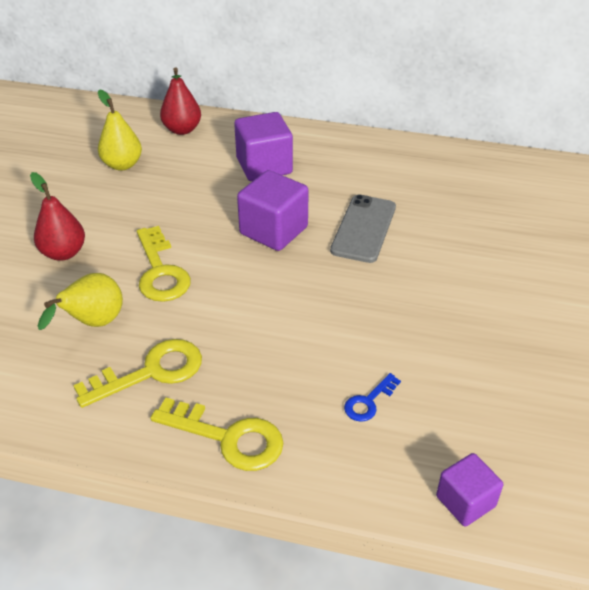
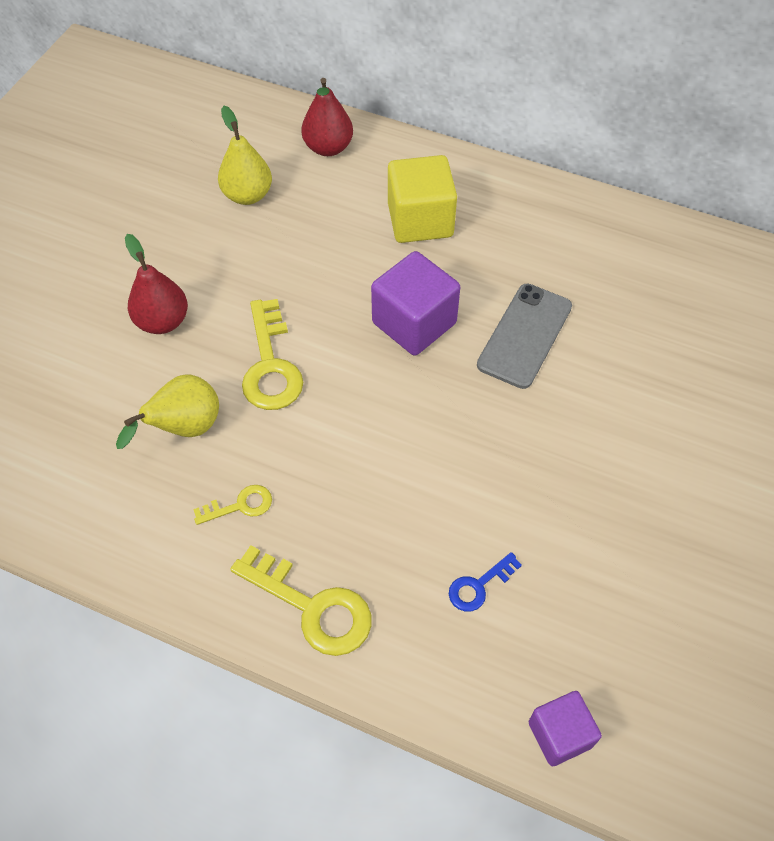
camera: 10 degrees right, 15 degrees up
yellow key [73,339,202,408] -> yellow key [193,485,272,525], size x0.54
purple cube [234,112,293,181] -> yellow cube [388,155,457,243]

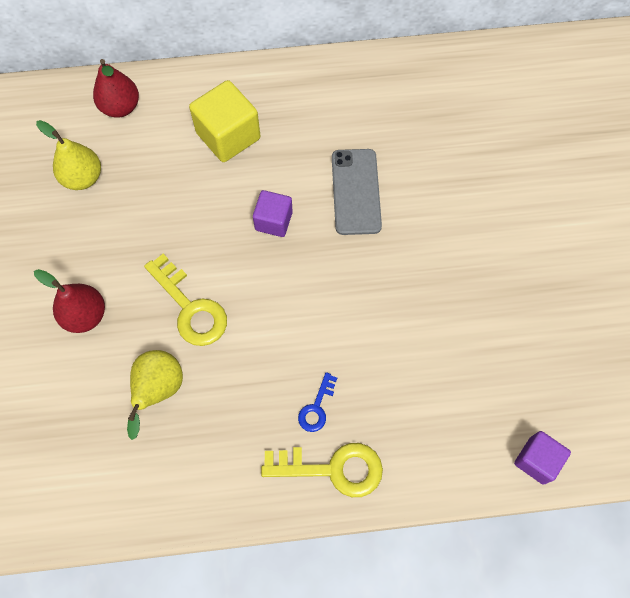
camera: 30 degrees left, 10 degrees up
yellow key [193,485,272,525] -> none
purple cube [371,251,460,355] -> purple cube [253,190,293,237], size x0.62
blue key [449,552,522,612] -> blue key moved to [298,372,337,432]

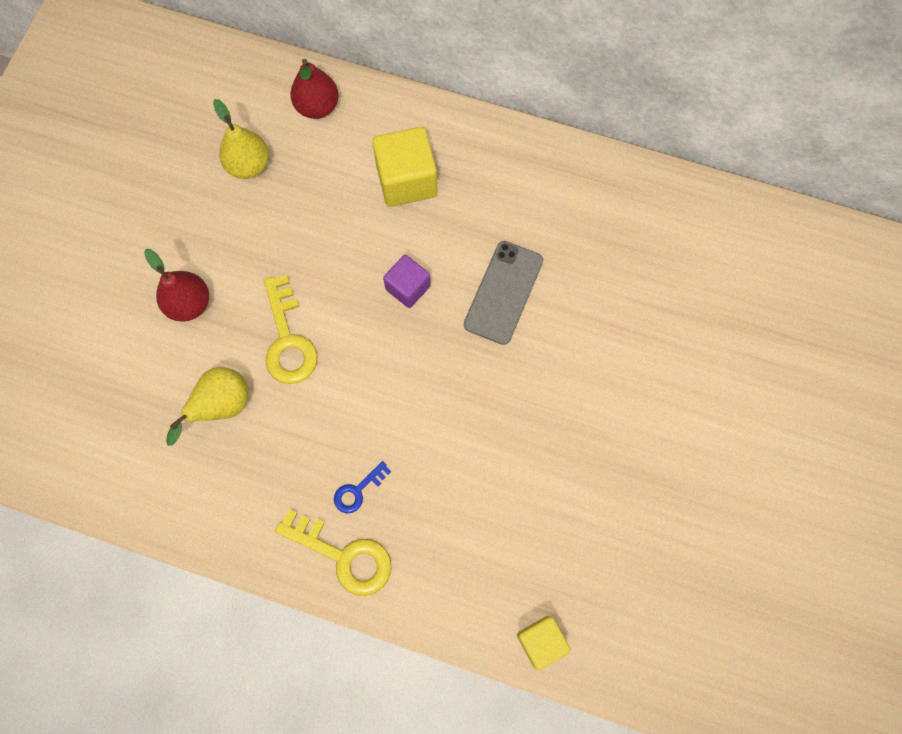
camera: 25 degrees right, 5 degrees up
purple cube [514,431,571,485] -> yellow cube [517,616,571,670]

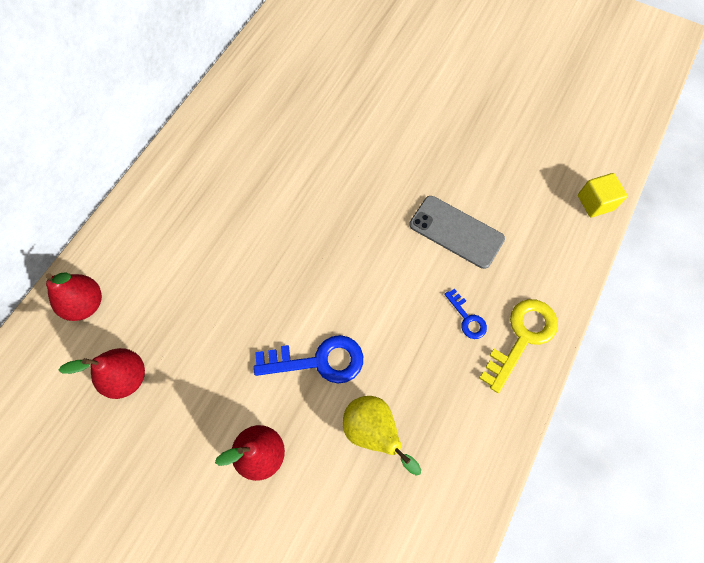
camera: 80 degrees left, 5 degrees down
yellow pear [213,99,269,179] -> red pear [58,348,145,399]
yellow key [264,275,318,384] -> blue key [254,335,363,383]
yellow cube [372,127,437,207] -> none
purple cube [383,255,431,308] -> none
grey phone [464,241,543,345] -> grey phone moved to [409,196,505,269]

